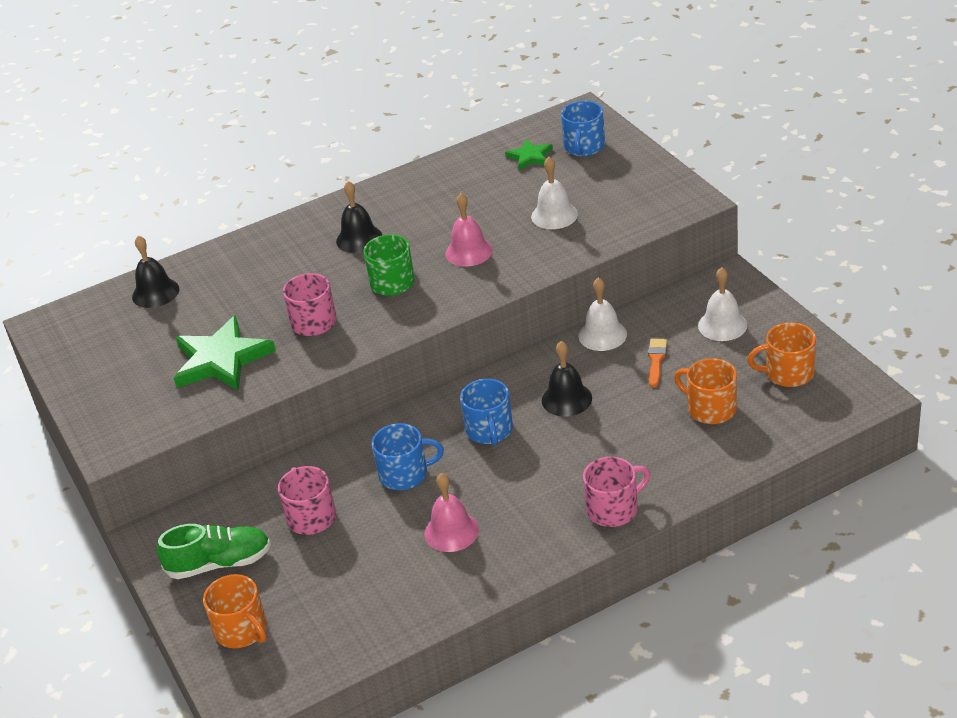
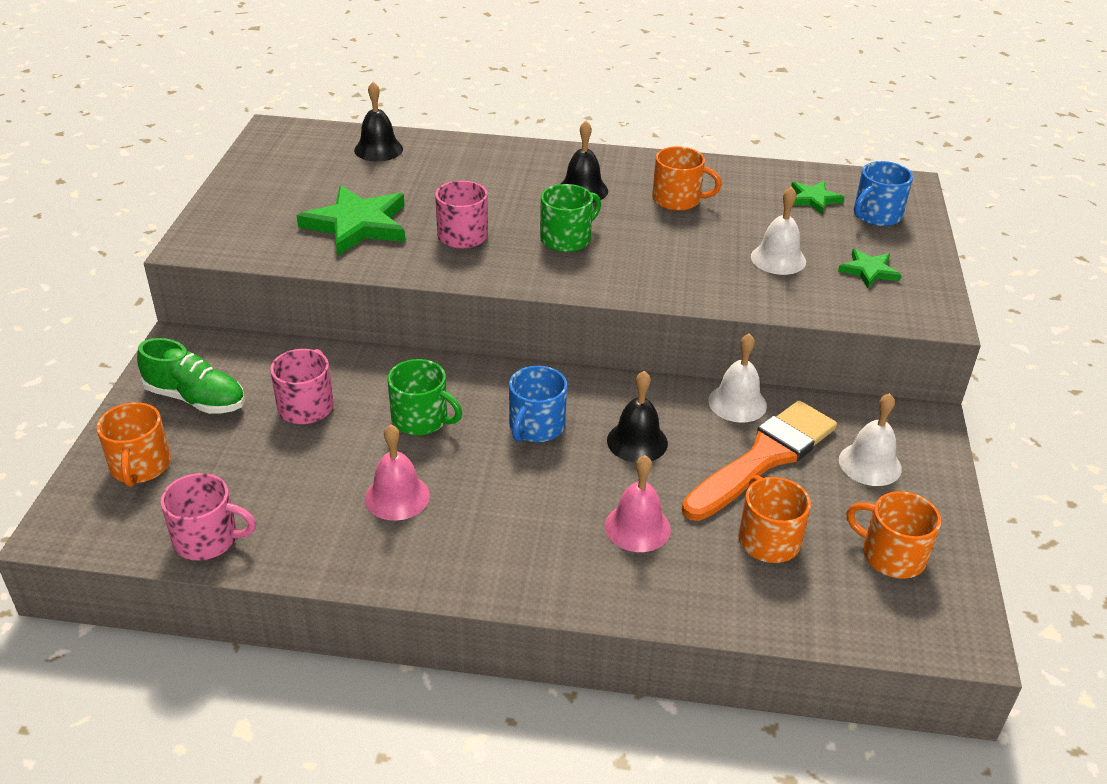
camera: 30 degrees right, 0 degrees up
blue mug [372,423,444,490] -> green mug [388,359,462,435]
pink bell [445,193,493,267] -> pink bell moved to [605,455,671,552]
pink mug [583,457,650,527] -> pink mug moved to [160,473,256,560]
orange brush [648,339,667,388] -> orange brush [682,401,837,521], size x2.39
none -> orange mug [652,146,722,211]
none -> green star [838,248,901,288]

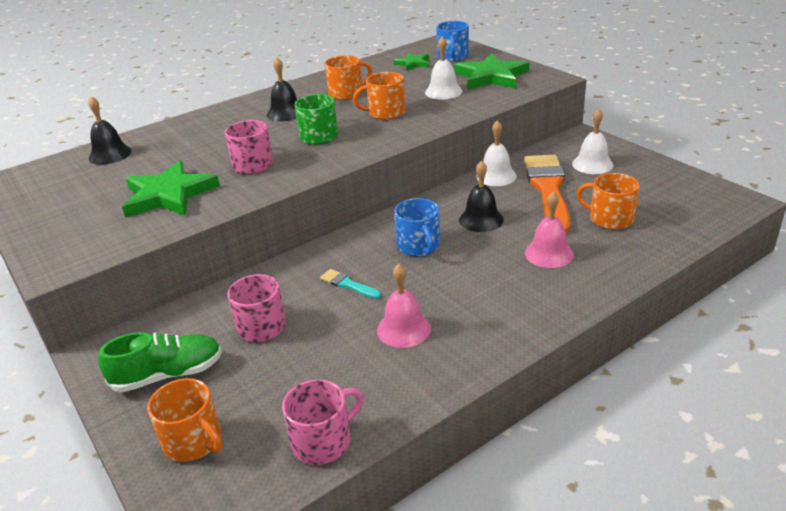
camera: 40 degrees left, 5 degrees down
green mug [388,359,462,435] -> turquoise brush [320,269,381,299]
green star [838,248,901,288] -> green star [454,53,529,90], size x1.91
orange mug [846,491,941,579] -> orange mug moved to [353,72,406,120]

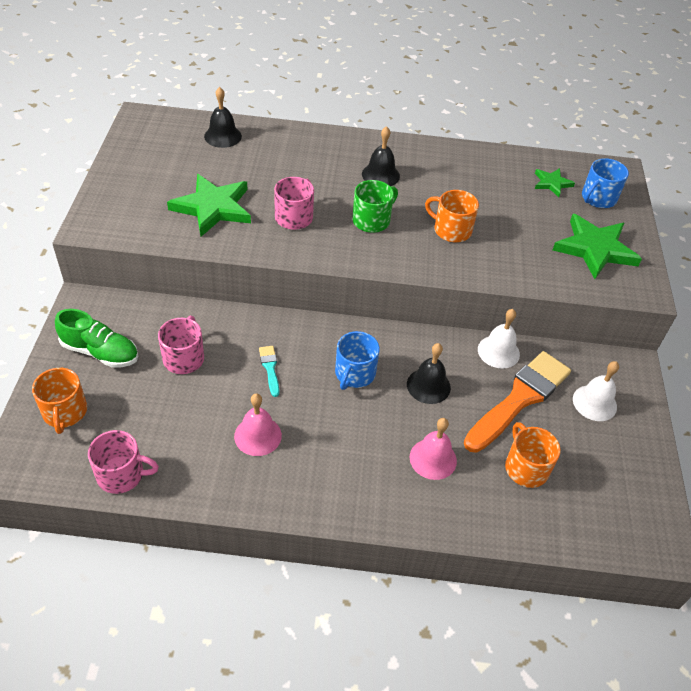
camera: 35 degrees right, 15 degrees up
orange mug [325,55,372,100] -> none
white bell [425,36,462,99] -> none

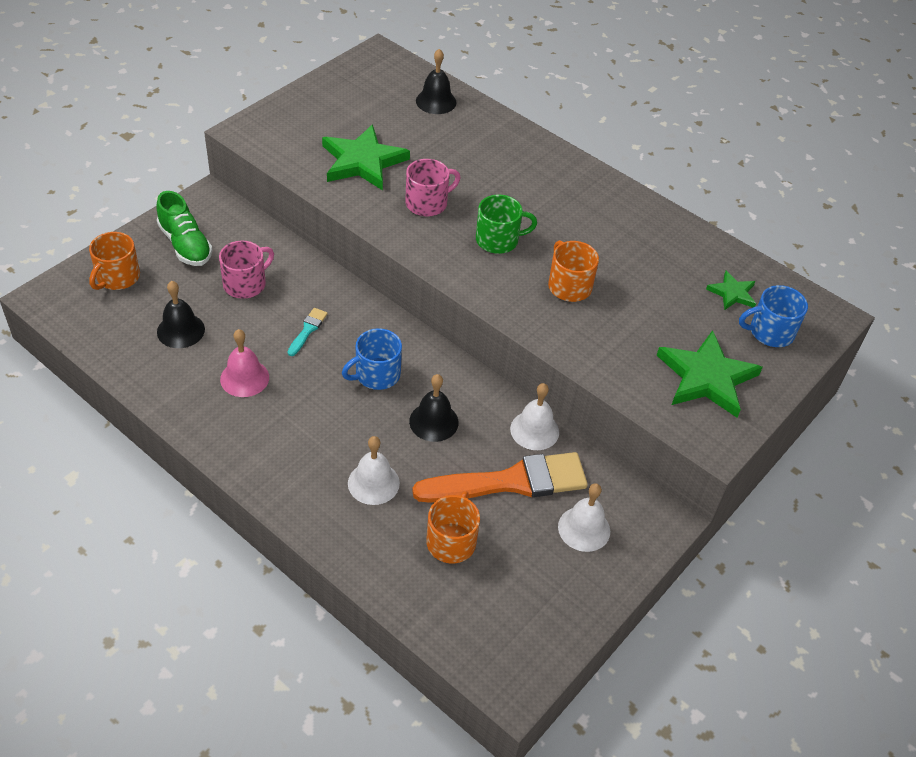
camera: 35 degrees right, 0 degrees up
pink mug [88,430,159,494] -> none
black bell [362,126,400,186] -> black bell moved to [157,281,205,348]
pink bell [410,418,457,480] -> white bell [348,436,400,505]

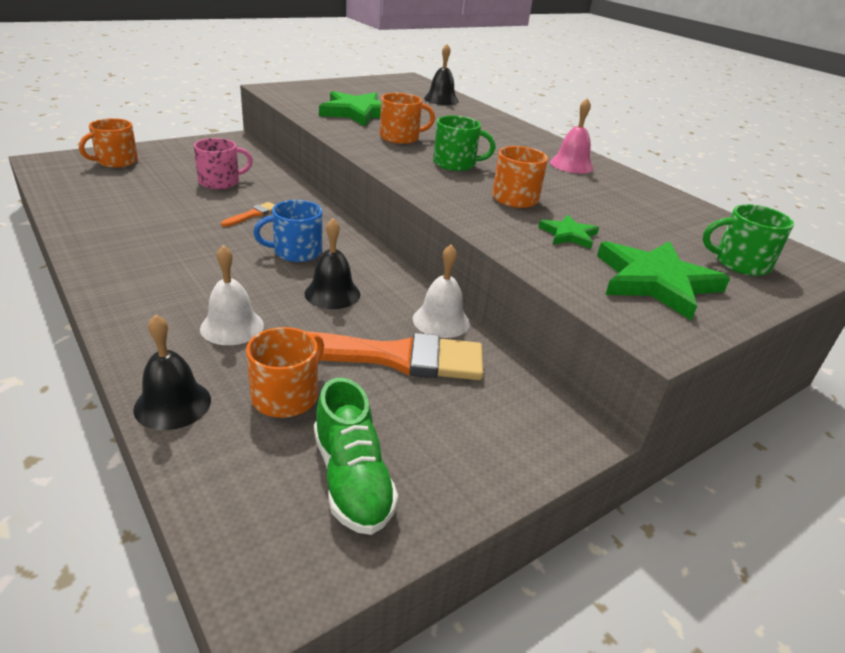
camera: 15 degrees right, 15 degrees down
green shoe [156,191,212,266] -> green shoe moved to [314,378,398,535]
black bell [157,281,205,348] -> black bell moved to [133,314,211,430]
pink bell [220,329,269,397] -> pink bell moved to [550,98,594,173]
turquoise brush [288,308,328,356] -> orange brush [221,202,275,227]
pink mug [405,159,461,217] -> orange mug [380,93,435,144]
white bell [558,483,610,552] -> none
green star [706,271,756,310] -> green star moved to [538,215,599,249]
blue mug [739,285,808,347] -> green mug [702,204,794,276]

